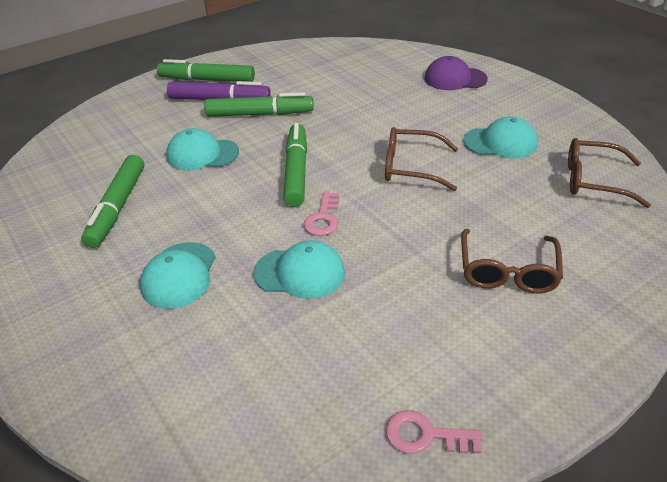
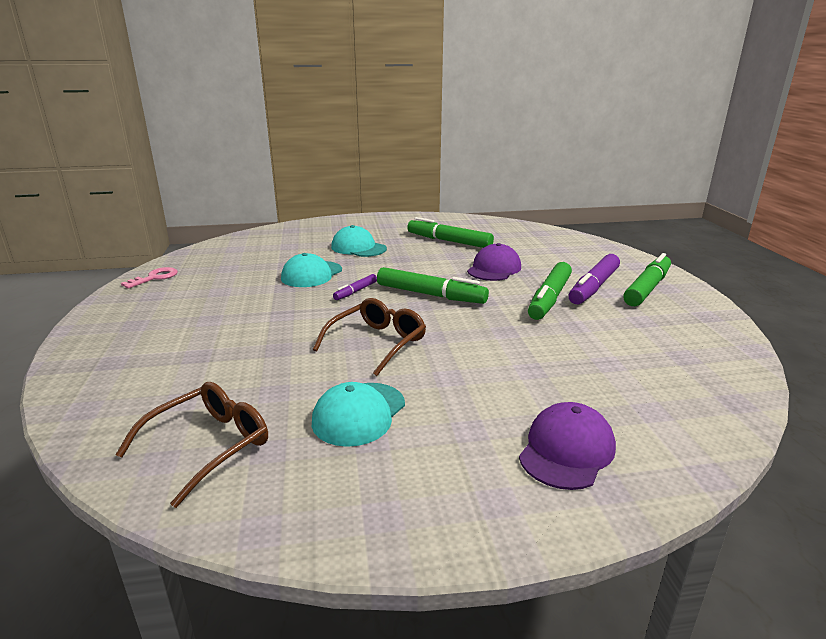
camera: 115 degrees right, 15 degrees down
turquoise cap [166,128,239,171] -> purple cap [467,243,521,281]
pink key [303,192,339,236] -> purple marker [333,274,377,300]
brown glasses [461,229,563,293] -> none

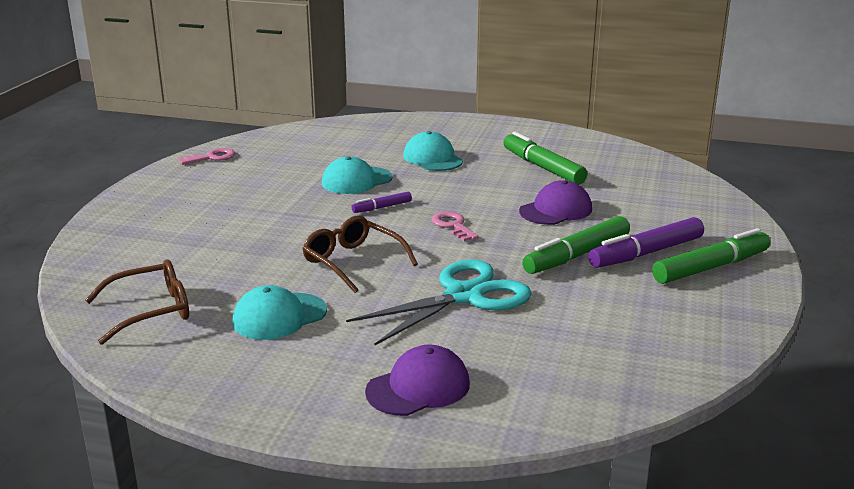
camera: 25 degrees right, 0 degrees up
brown glasses [313,298,426,376] -> brown glasses turned 105 degrees counterclockwise [302,216,418,293]
green marker [377,267,489,304] -> pink key [432,212,478,241]
none -> turquoise scissors [346,259,532,345]

